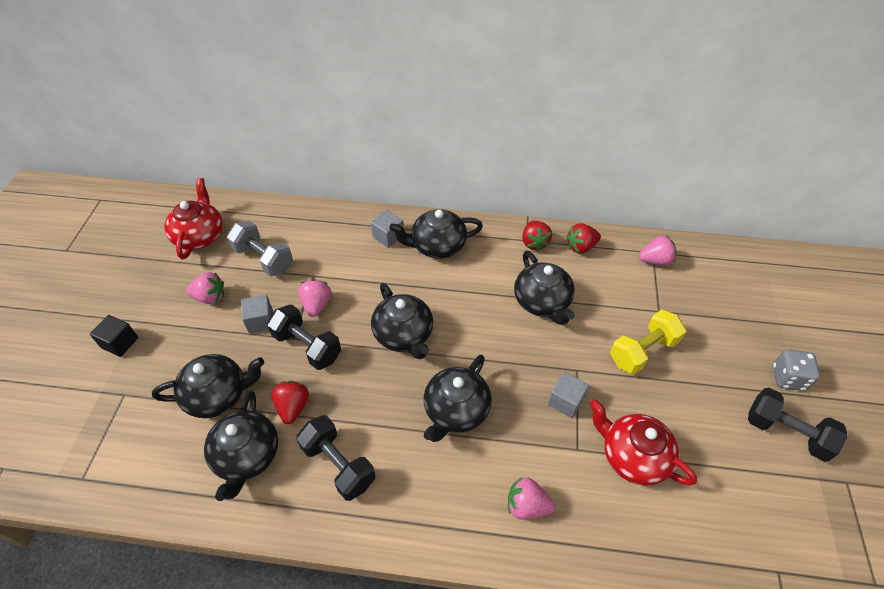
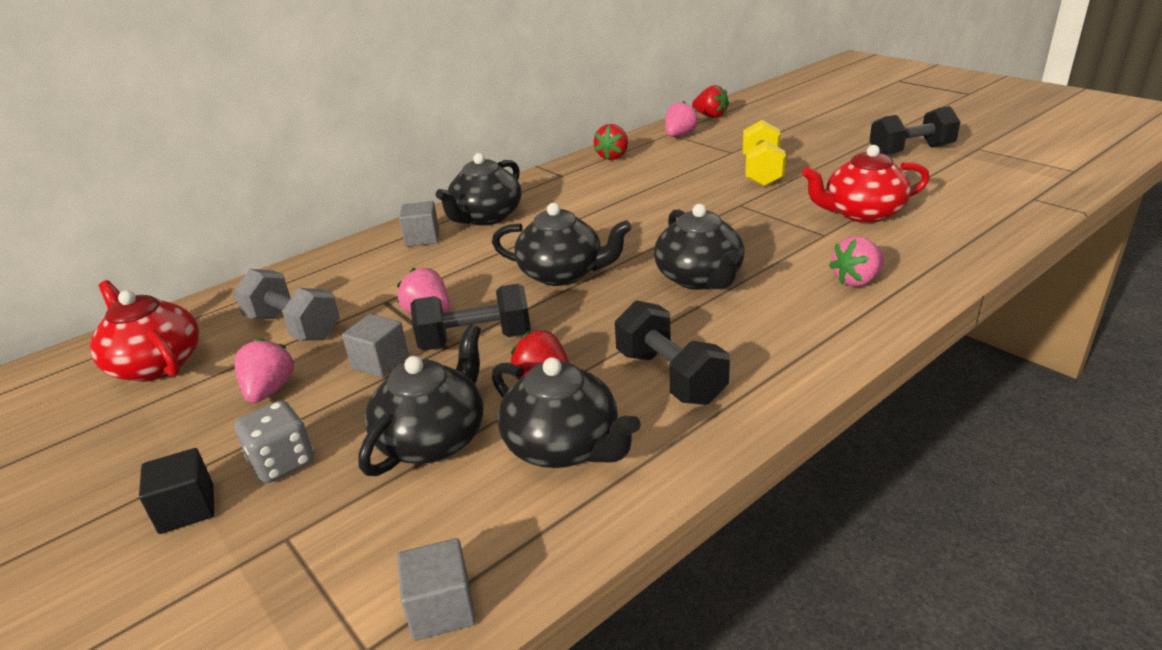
camera: 45 degrees left, 20 degrees down
pink strawberry [186,272,224,304] -> pink strawberry turned 45 degrees counterclockwise [235,338,295,403]
grey dumbbell [227,221,293,276] -> grey dumbbell turned 45 degrees clockwise [233,269,340,341]
black dumbbell [296,415,376,501] -> black dumbbell turned 60 degrees clockwise [615,300,730,405]
black teapot [514,251,575,325] -> none
red strawberry [522,221,552,251] -> red strawberry moved to [692,85,729,118]
grey cube [548,372,589,418] -> grey cube moved to [397,538,476,641]
grey dice [773,349,820,391] -> grey dice moved to [234,400,314,483]

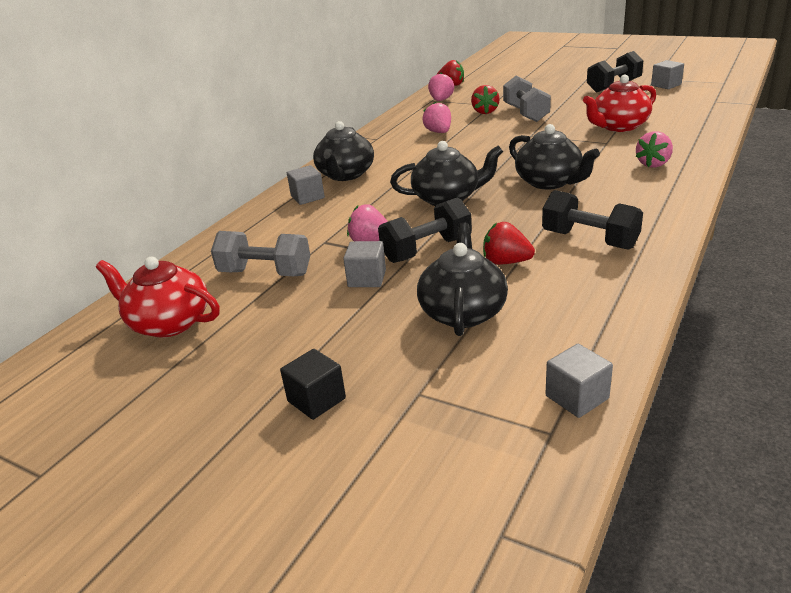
camera: 20 degrees left, 0 degrees up
grey dice [234,400,314,483] -> none
pink strawberry [235,338,295,403] -> pink strawberry moved to [422,102,451,133]
black teapot [492,357,641,468] -> none
red strawberry [594,124,628,160] -> red strawberry moved to [471,85,500,114]
yellow dumbbell [743,120,786,187] -> grey dumbbell [503,76,551,122]
none -> grey cube [651,60,684,89]

